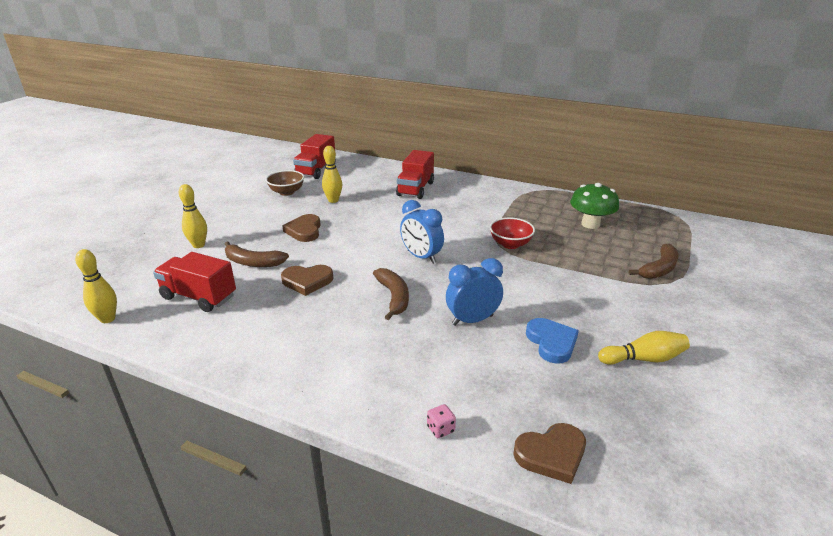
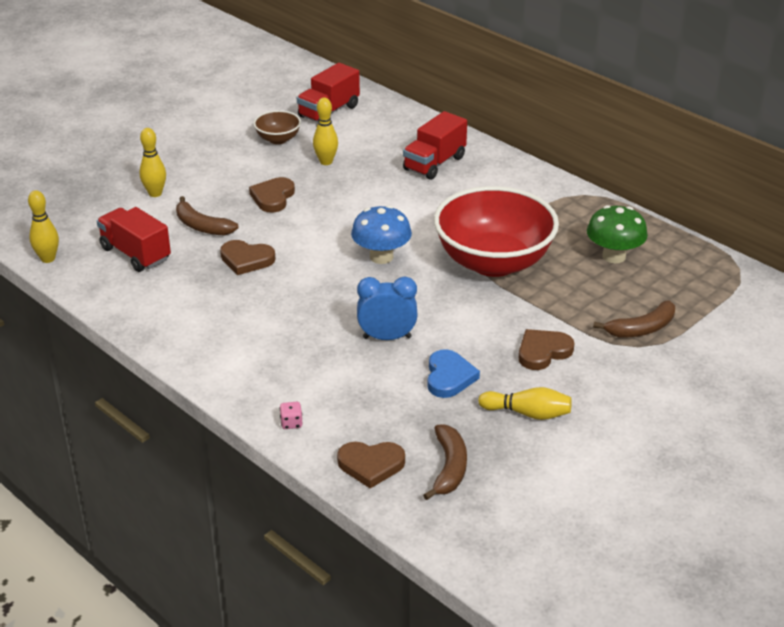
camera: 20 degrees right, 5 degrees up
brown banana [373,268,409,320] -> brown banana moved to [423,424,467,500]
blue clock [400,200,444,264] -> blue mushroom [351,205,412,264]
red bowl [490,218,535,249] -> red bowl [434,186,559,277], size x2.26
none -> brown heart [519,329,574,370]

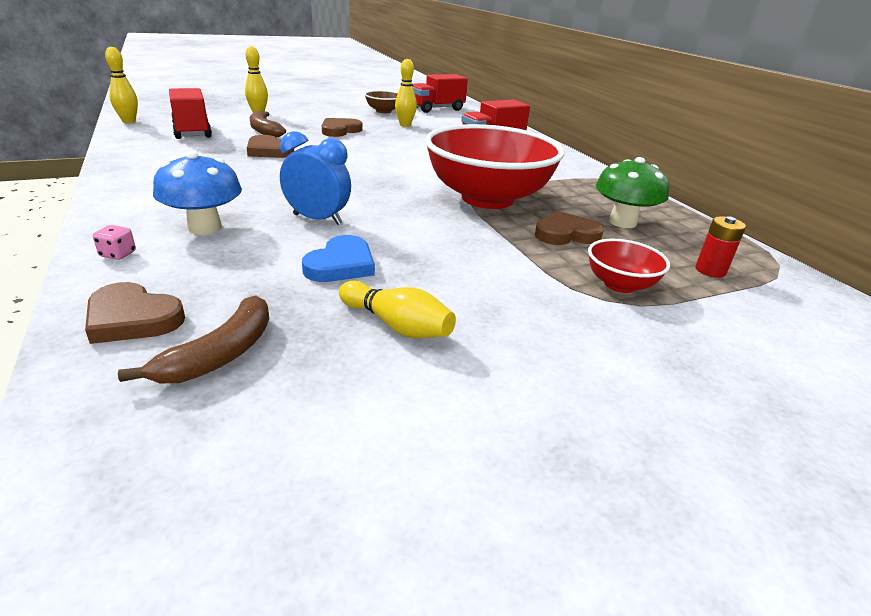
camera: 20 degrees right, 5 degrees down
blue mushroom [351,205,412,264] -> blue mushroom moved to [153,151,242,235]
brown heart [519,329,574,370] -> brown heart moved to [535,211,604,245]
brown banana [593,300,675,337] -> red bowl [588,239,670,293]
none -> red battery [695,216,746,278]

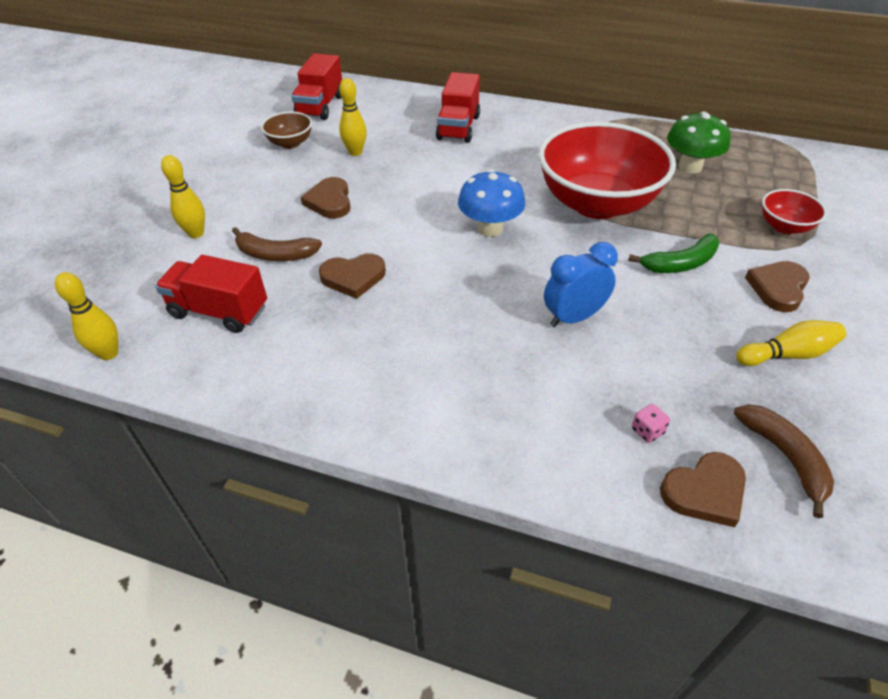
camera: 45 degrees left, 15 degrees up
pink dice [93,225,136,260] -> pink dice moved to [632,404,670,443]
blue mushroom [153,151,242,235] -> blue mushroom moved to [458,169,525,237]
blue heart [302,235,375,282] -> none
brown heart [535,211,604,245] -> brown heart moved to [745,261,810,312]
red battery [695,216,746,278] -> none
none -> green banana [628,234,719,273]

